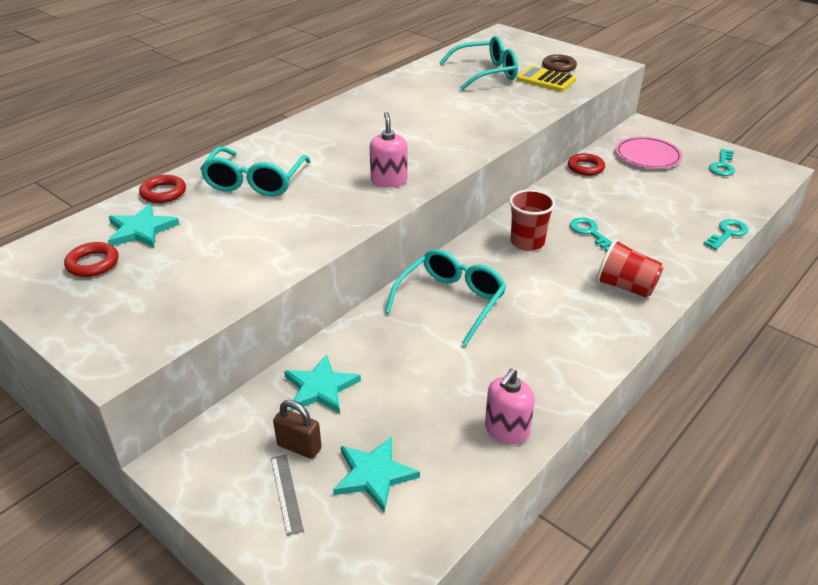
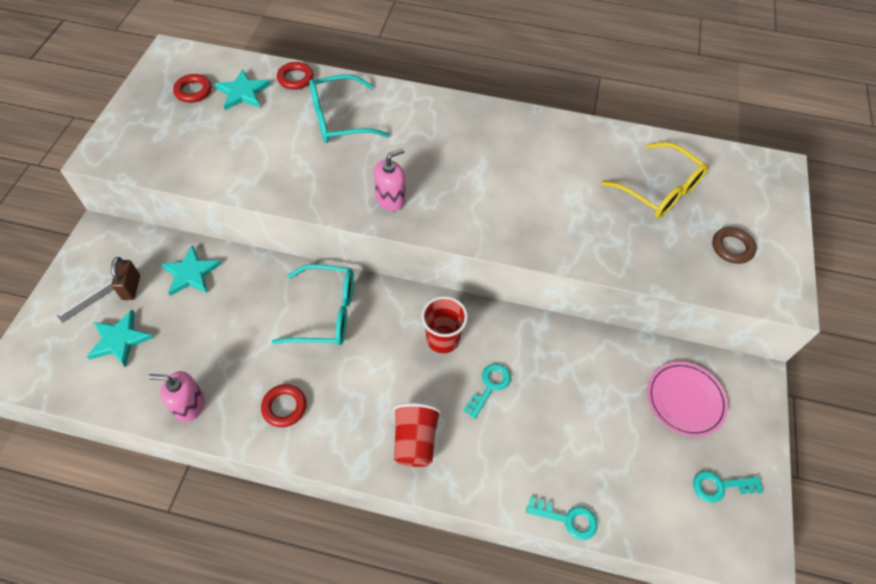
camera: 60 degrees right, 20 degrees up
turquoise glasses [439,36,518,90] -> yellow glasses [601,142,708,218]
yellow calculator [517,66,576,92] -> none
red ring [568,153,605,176] -> red ring moved to [261,384,307,427]

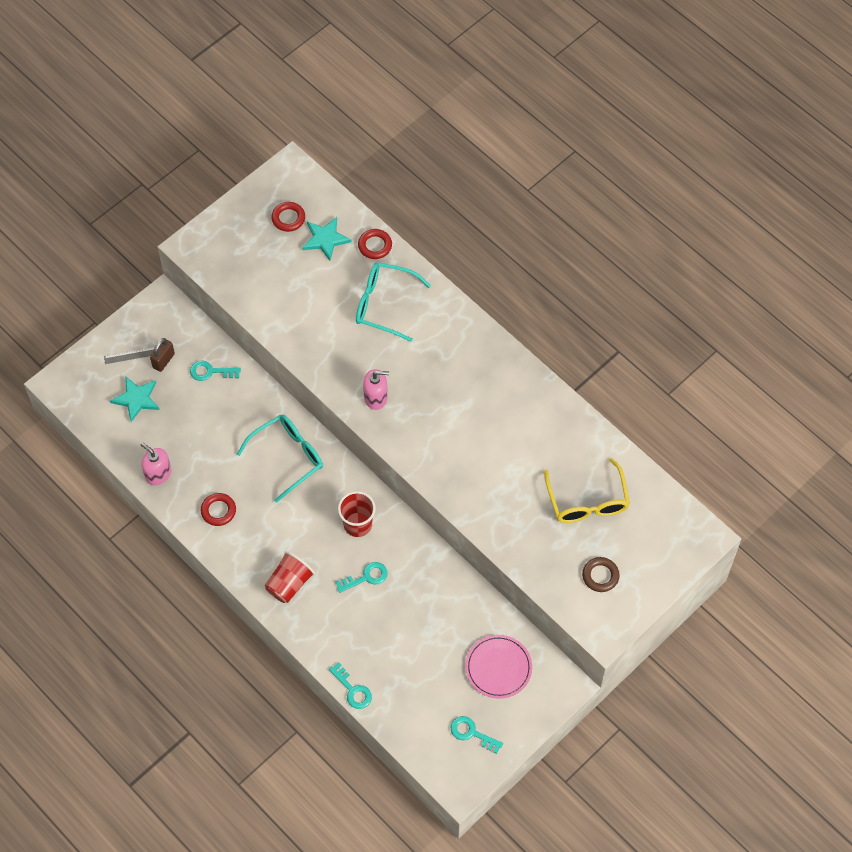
camera: 35 degrees right, 5 degrees up
turquoise star [161,245,222,296] -> turquoise key [190,361,241,381]
turquoise glasses [272,264,354,346] -> turquoise glasses turned 75 degrees counterclockwise [237,415,323,503]

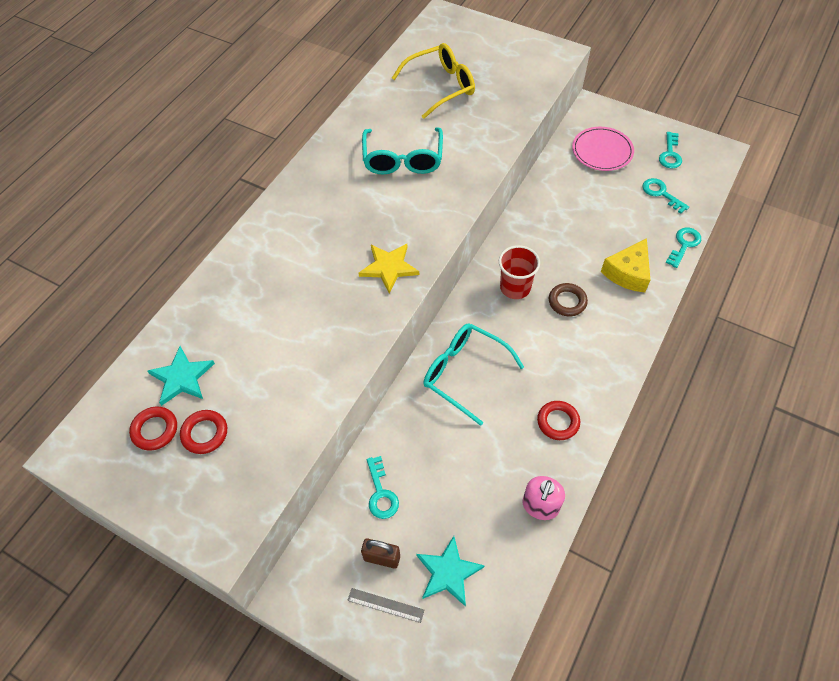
camera: 105 degrees left, 5 degrees down
grey ruler [104,347,155,364] -> grey ruler turned 45 degrees counterclockwise [347,588,424,623]
red cup [265,551,315,603] -> none
turquoise key [335,562,388,593] -> turquoise key moved to [642,178,689,214]
turquoise glasses [356,262,431,342] -> turquoise glasses moved to [362,127,443,175]
red ring [358,229,392,259] -> red ring moved to [180,410,227,454]
pink soap dispenser [363,369,389,410] -> yellow star [359,244,419,293]
brown ring [582,557,620,592] -> brown ring moved to [549,283,588,316]
none -> yellow cheese [601,238,650,292]

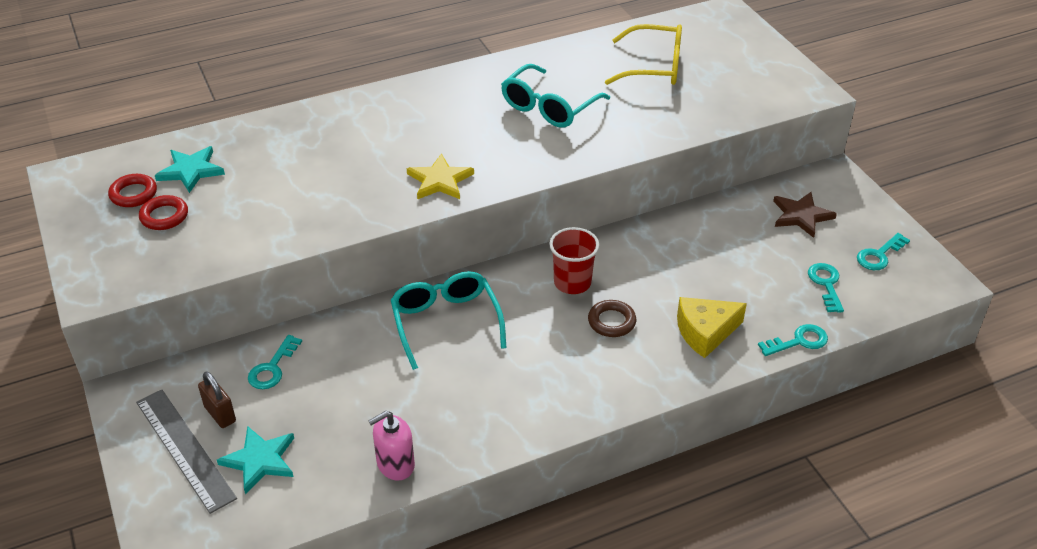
camera: 35 degrees right, 15 degrees down
grey ruler [347,588,424,623] -> grey ruler [136,389,237,514], size x2.01
red ring [537,401,580,440] -> none
pink plate [572,127,634,171] -> brown star [773,192,837,238]

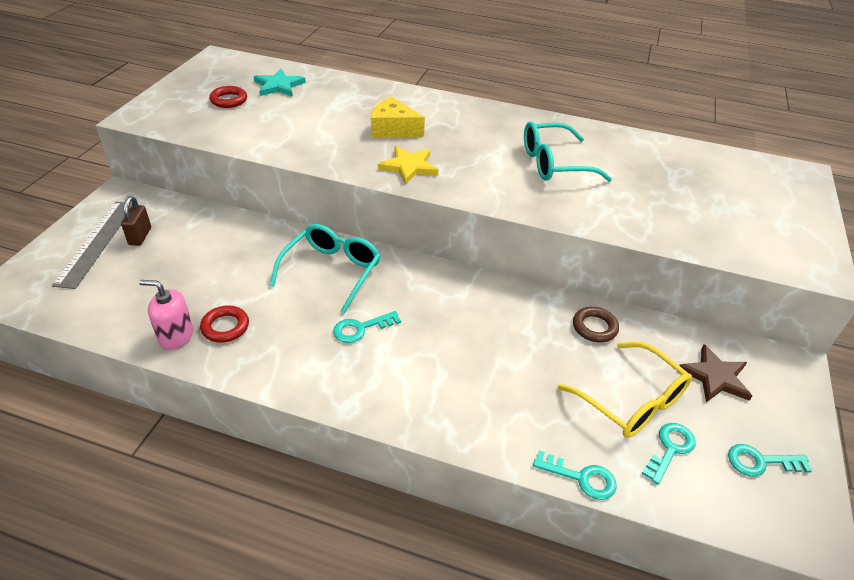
camera: 40 degrees right, 0 degrees up
red ring [108,174,157,207] -> red ring moved to [200,305,249,343]
turquoise star [217,426,294,494] -> none
turquoise key [248,335,302,389] -> turquoise key moved to [333,311,401,343]
red cup [549,227,599,294] -> none
brown ring [588,300,636,337] -> brown ring moved to [573,307,619,343]
yellow glasses [605,24,682,85] -> yellow glasses moved to [558,342,692,438]
yellow cheese [677,297,747,358] -> yellow cheese moved to [371,96,425,137]

